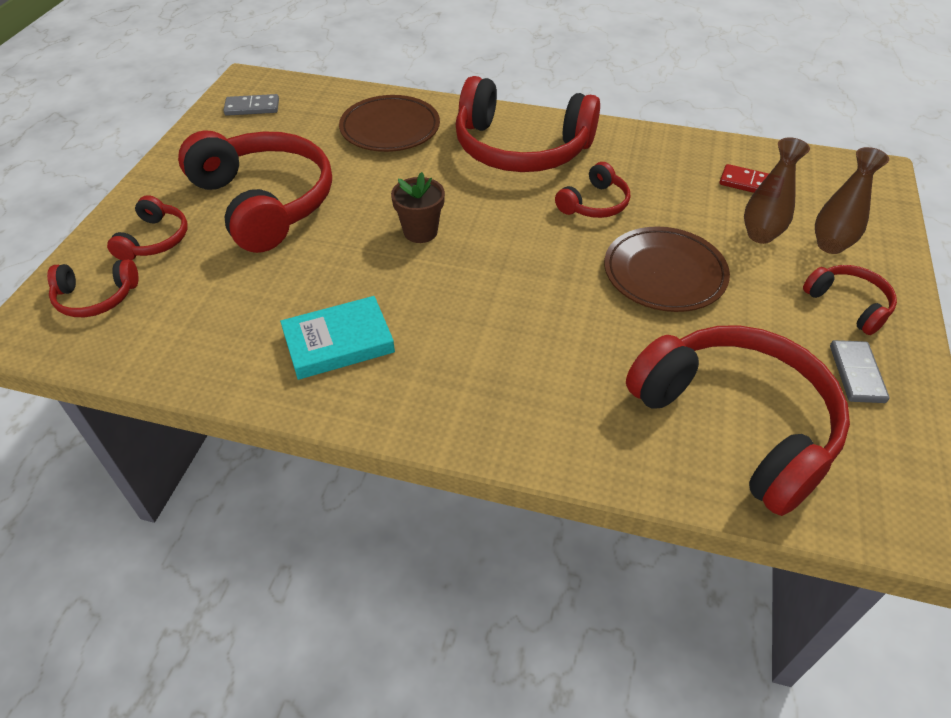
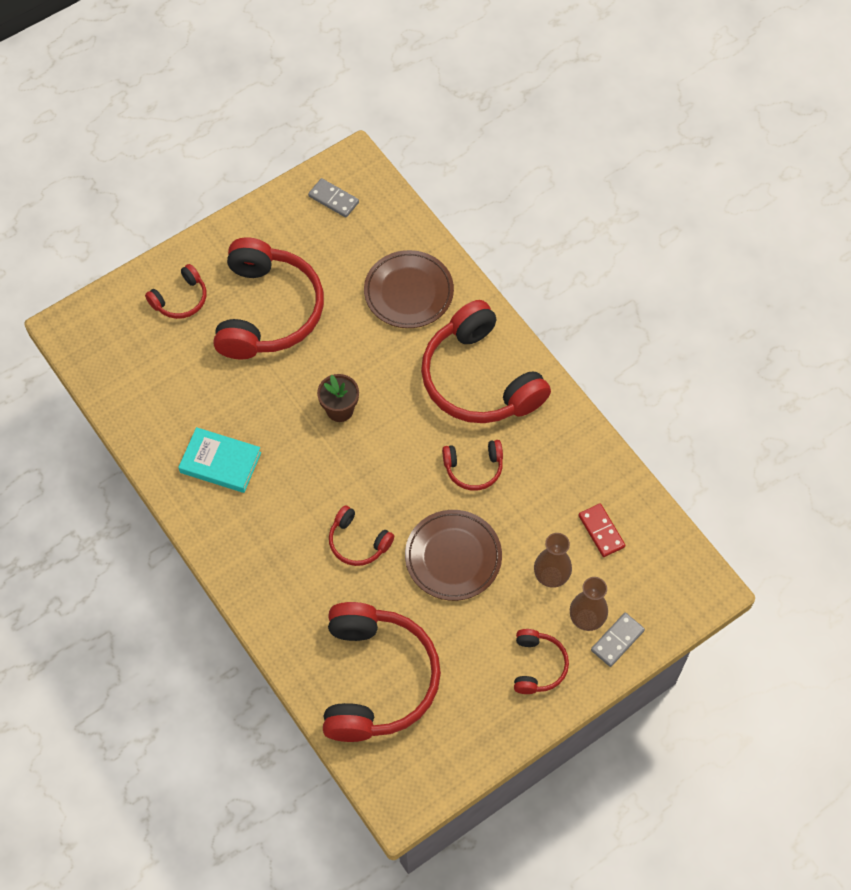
camera: 40 degrees right, 15 degrees up
red headphones [47,259,138,317] -> red headphones moved to [329,505,394,566]
grey domino [830,340,890,403] -> grey domino moved to [591,613,645,667]

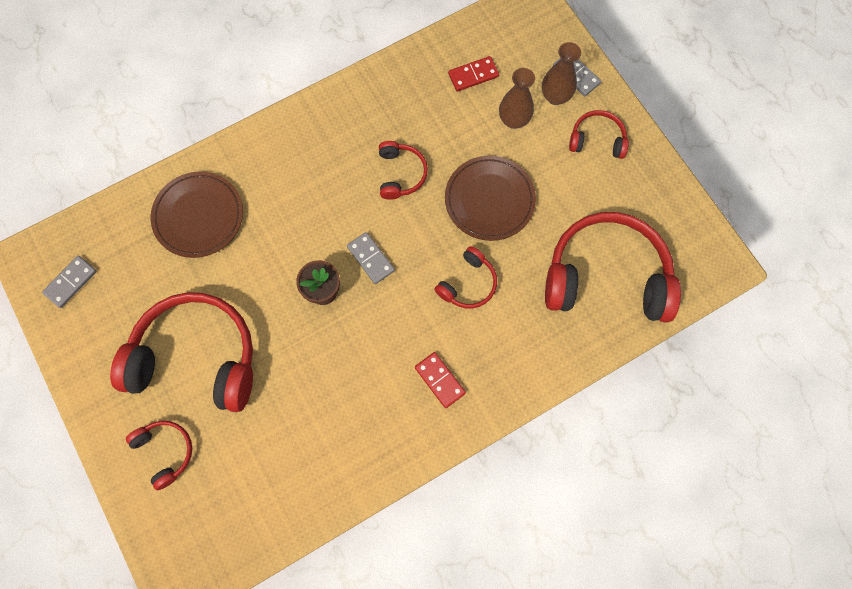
camera: 85 degrees left, 10 degrees up
turquoise book [178,427,261,493] -> none
red headphones [421,300,551,423] -> none
none -> grey domino [347,232,395,284]
none -> red domino [415,352,466,408]

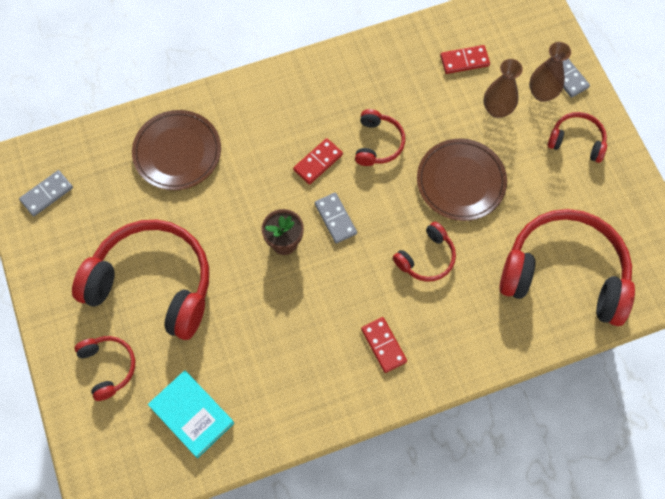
camera: 10 degrees right, 5 degrees down
none -> turquoise book [148,370,234,458]
none -> red domino [293,138,343,184]

